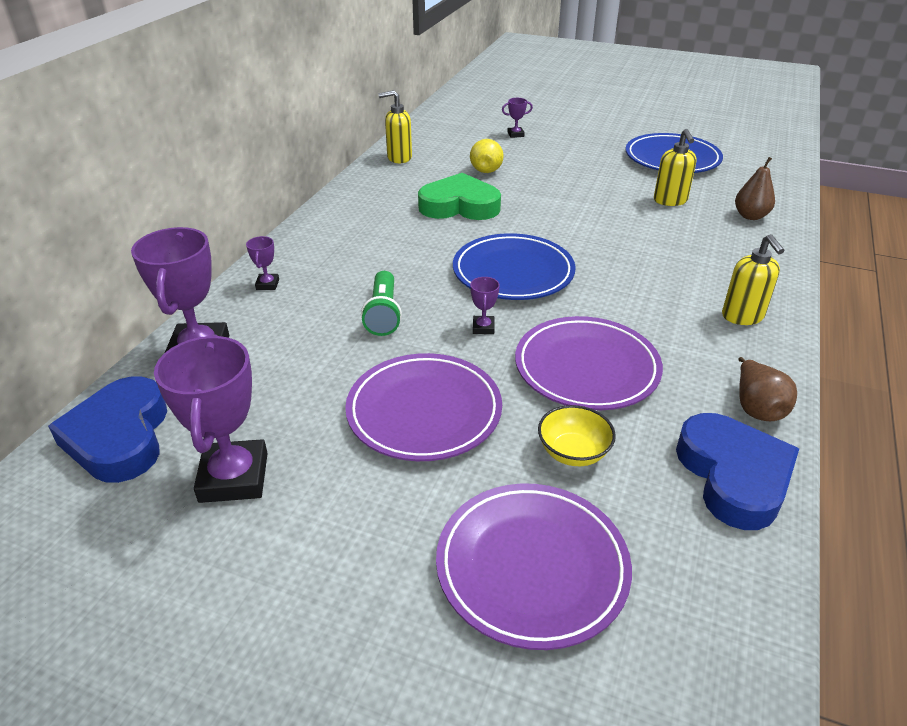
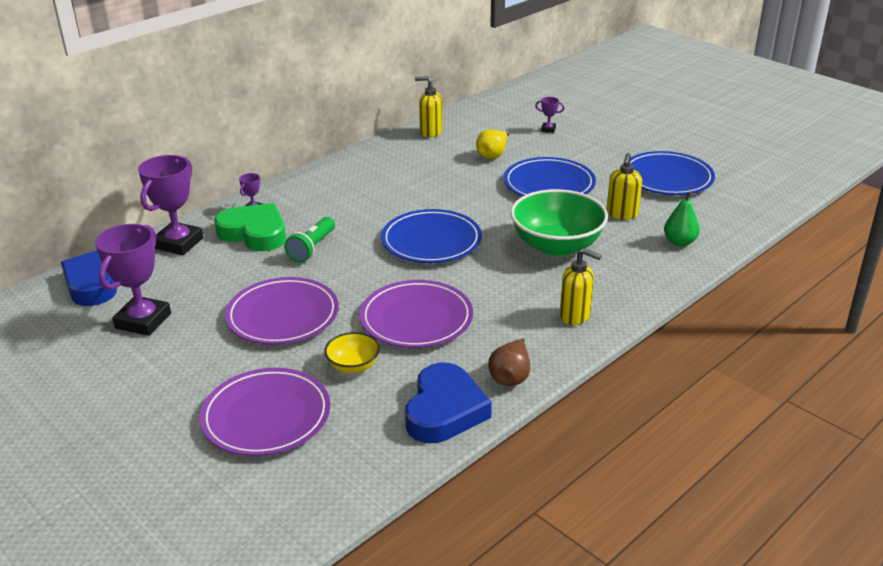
camera: 25 degrees right, 5 degrees down
green heart [418,173,501,220] -> green heart moved to [214,203,286,251]
purple trophy [470,277,500,334] -> none
yellow soap dispenser [722,234,785,325] -> yellow soap dispenser turned 75 degrees counterclockwise [560,248,602,325]
brown pear [735,157,775,220] -> green pear [664,191,700,247]
none -> blue plate [504,157,596,197]
none -> green bowl [510,189,608,256]

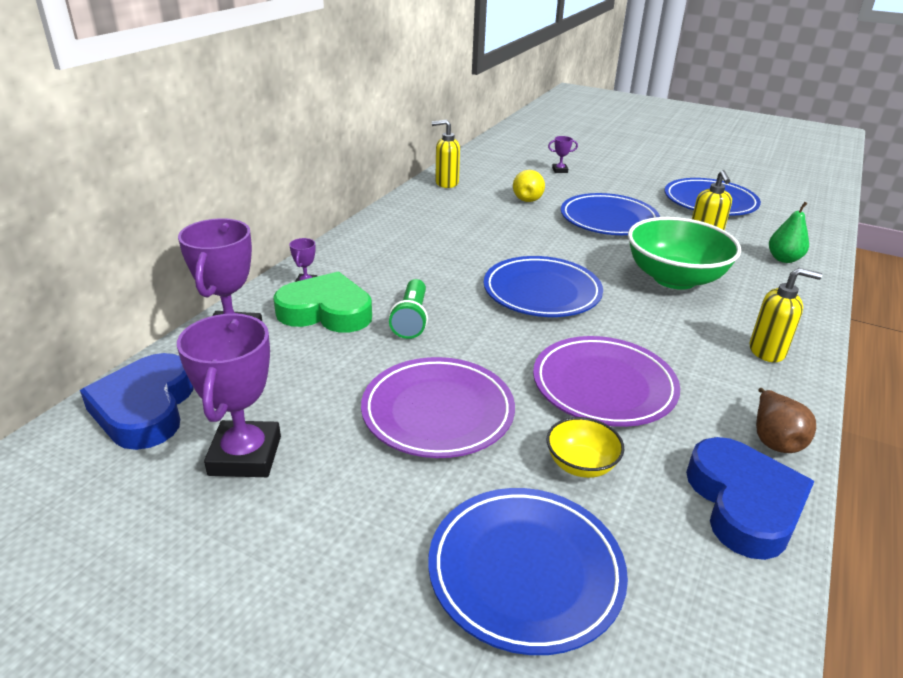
camera: 20 degrees left, 0 degrees up
purple plate [200,368,330,456] -> blue plate [428,488,628,655]

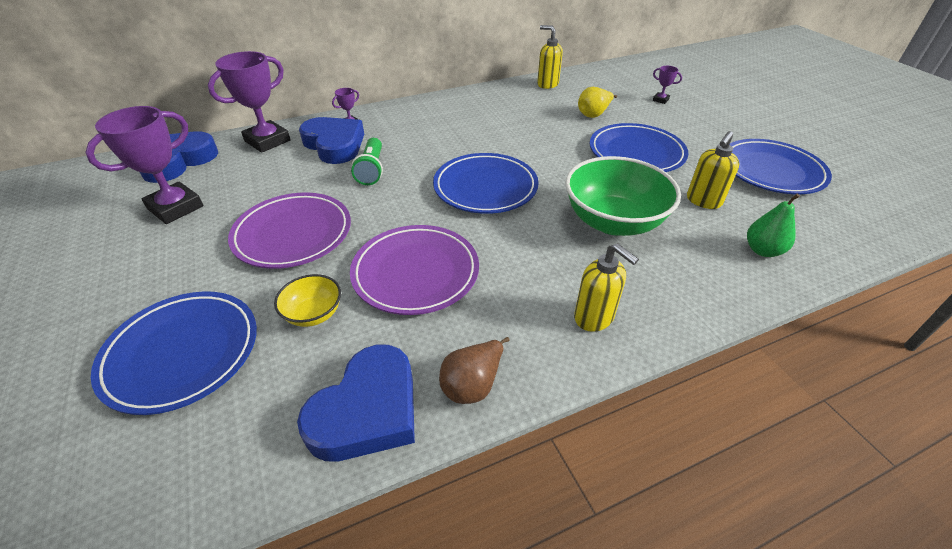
camera: 40 degrees right, 10 degrees up
green heart [273,272,372,333] -> blue heart [299,117,364,164]
green flashlight [389,279,428,339] -> green flashlight turned 45 degrees counterclockwise [351,138,383,185]

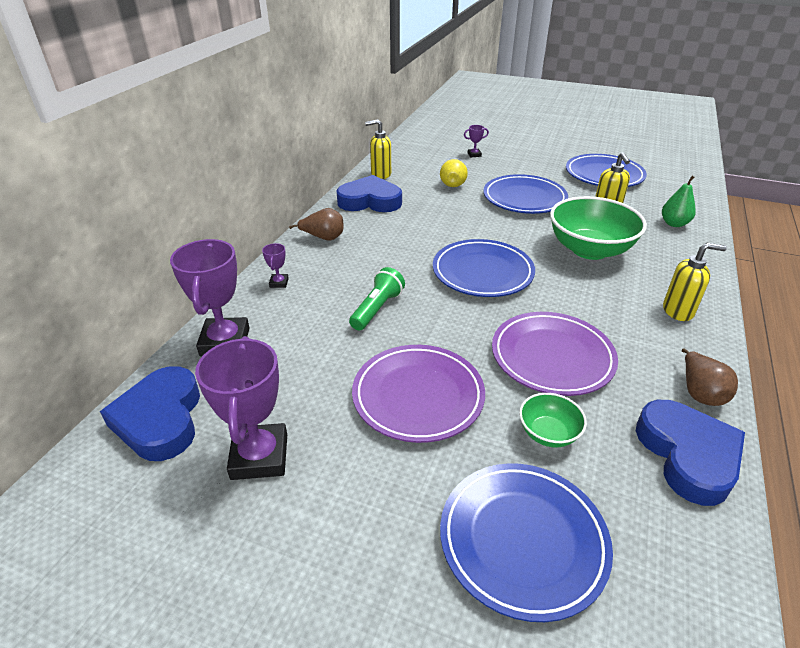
camera: 45 degrees left, 5 degrees down
yellow bowl [274,274,341,327] -> green bowl [519,393,587,447]
blue heart [299,117,364,164] -> blue heart moved to [337,175,402,212]
green flashlight [351,138,383,185] -> green flashlight turned 105 degrees counterclockwise [349,267,405,330]
none -> brown pear [289,208,344,241]

